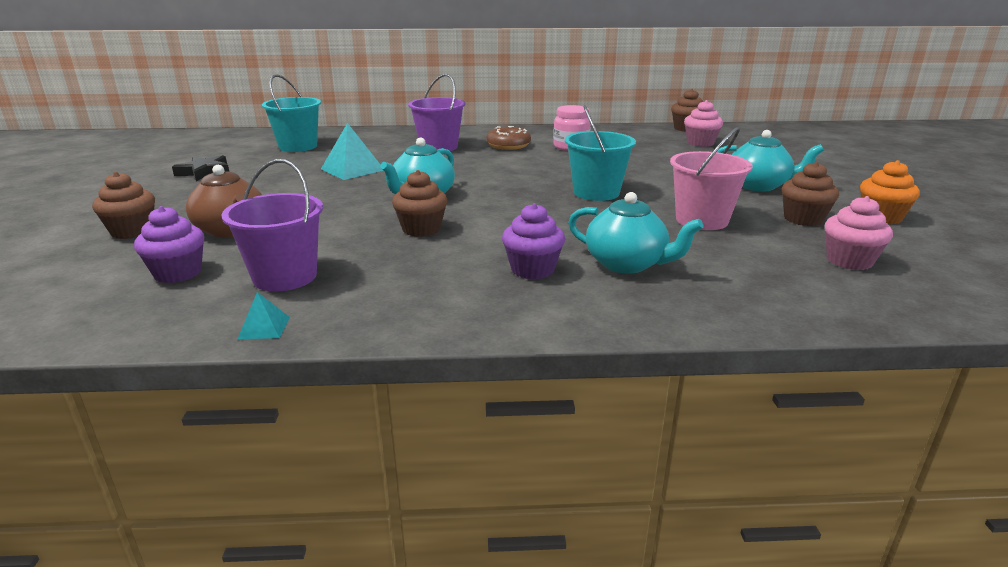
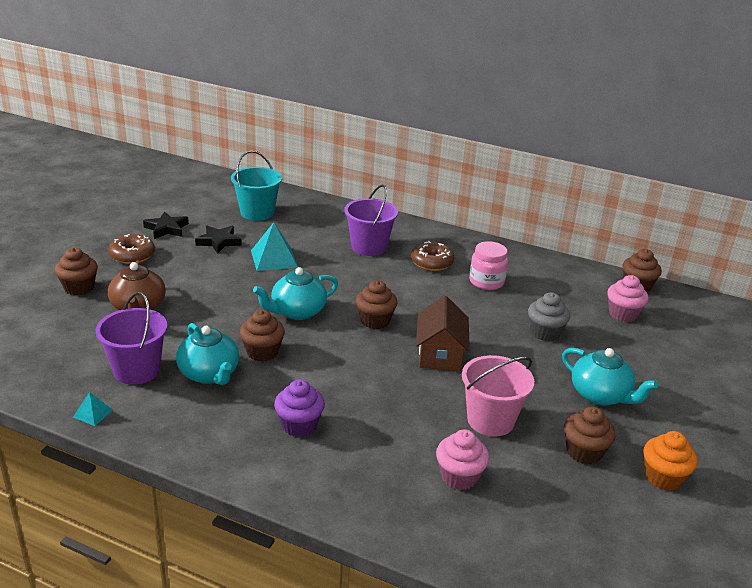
camera: 25 degrees right, 5 degrees up
purple cupcake [134,206,204,283] -> none
turquoise bucket [565,105,636,201] -> brown house [416,296,470,371]
turquoise teapot [568,192,703,274] -> turquoise teapot moved to [176,323,239,385]
pink cupcake [825,196,893,270] -> pink cupcake moved to [436,429,489,490]
none -> brown donut [109,234,155,264]
none -> black star [195,226,242,254]
none -> brown cupcake [356,280,398,329]
none -> grey cupcake [528,292,570,341]

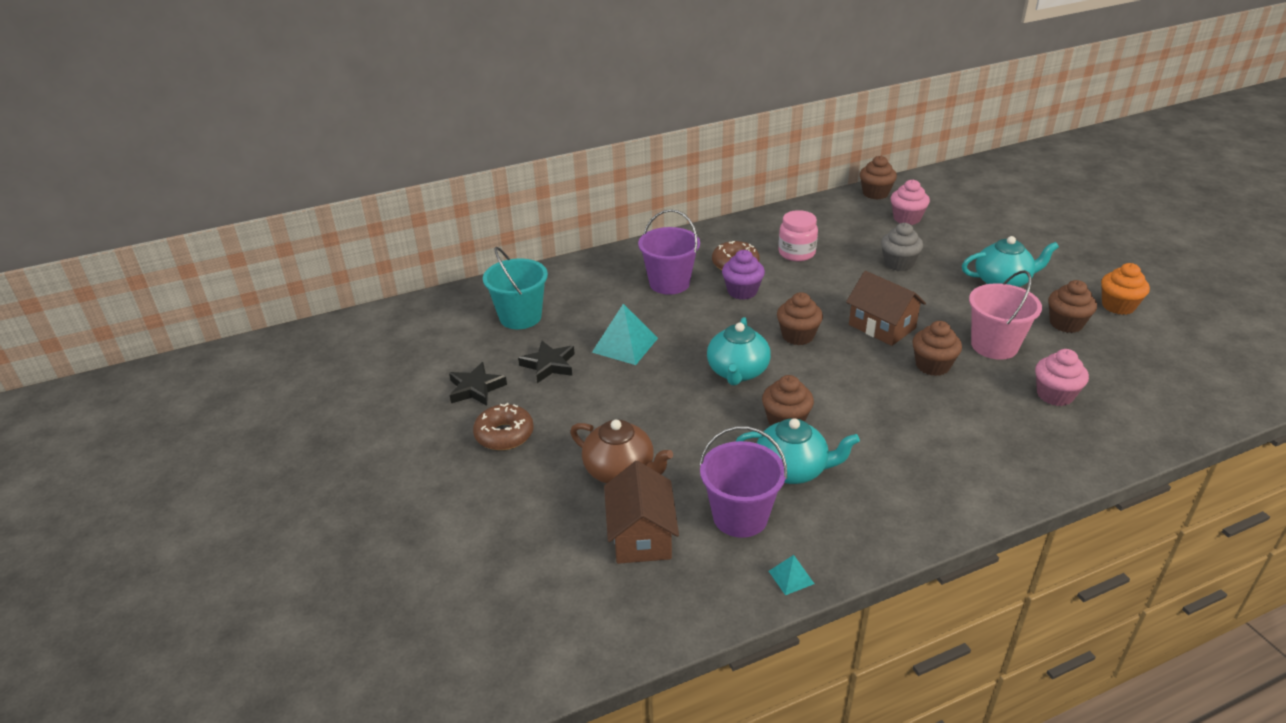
camera: 45 degrees left, 5 degrees up
brown cupcake [55,248,98,295] -> brown cupcake moved to [912,321,962,376]
purple cupcake [274,379,325,437] -> purple cupcake moved to [722,250,765,300]
none -> brown house [604,461,679,564]

